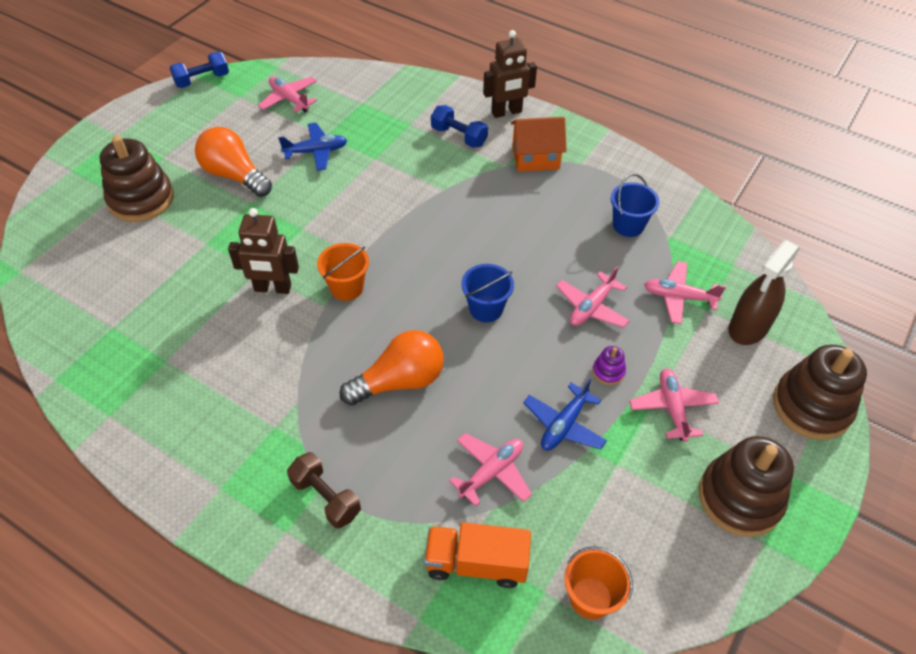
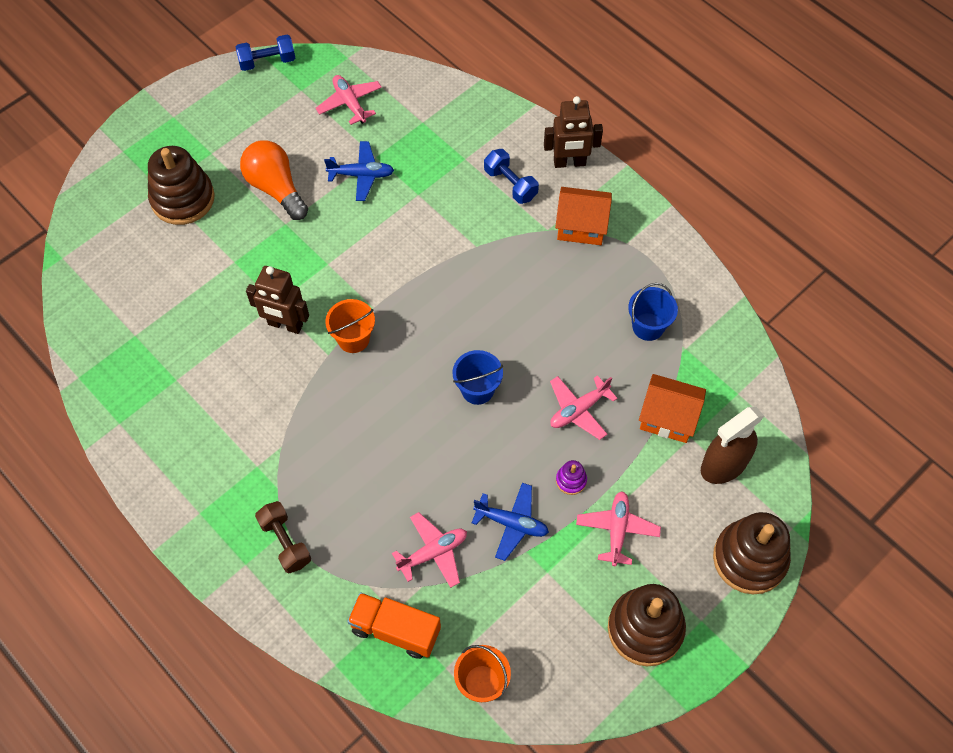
camera: 15 degrees right, 10 degrees up
orange light bulb [339,330,444,406] -> none
blue plane [523,378,607,451] -> blue plane turned 120 degrees counterclockwise [472,483,549,561]
pink plane [644,261,726,324] -> orange house [639,374,706,443]

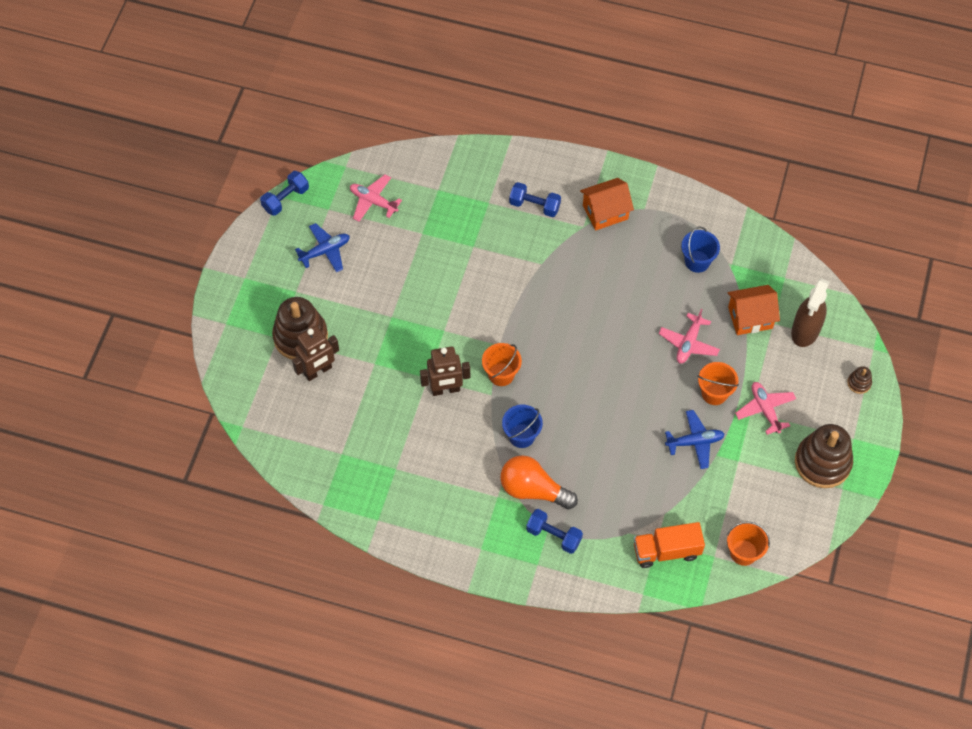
camera: 30 degrees left, 0 degrees up
orange light bulb [240,140,308,220] -> orange light bulb moved to [500,455,578,509]
brown dumbbell [255,501,311,574] -> blue dumbbell [526,509,583,554]
blue plane [324,141,394,201] -> blue plane moved to [295,223,350,273]
pink plane [392,512,467,588] -> none
blue bucket [453,350,503,405] -> blue bucket moved to [502,405,543,448]
brown robot [544,96,603,168] -> brown robot moved to [292,326,339,381]
purple stacking toy [556,460,587,495] -> orange bucket [698,362,739,405]
brown stacking toy [713,512,791,594] -> brown stacking toy [847,366,872,394], size x0.43

